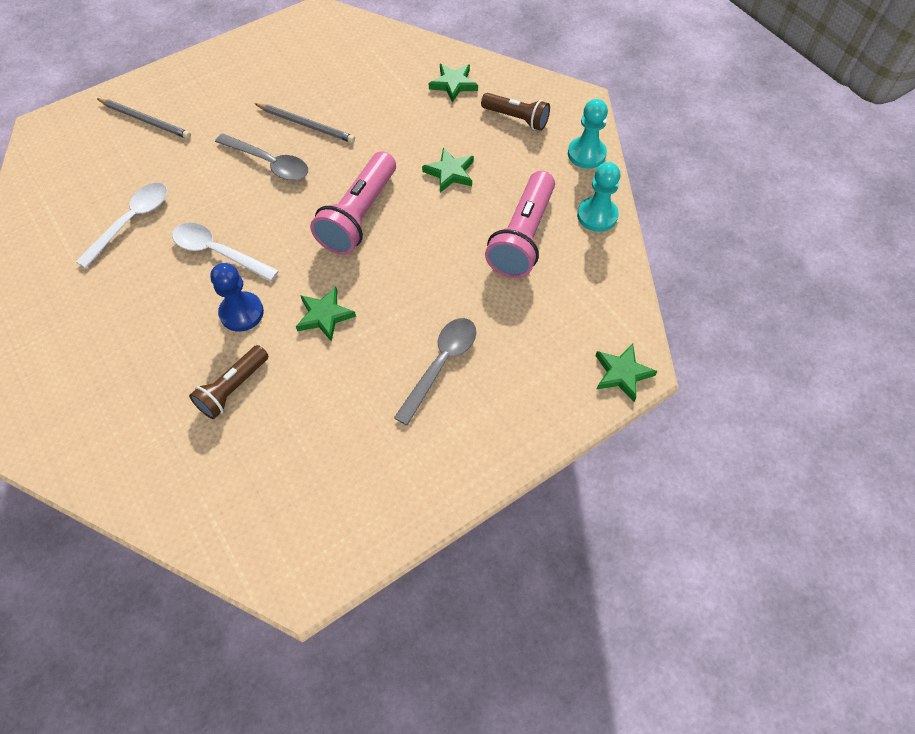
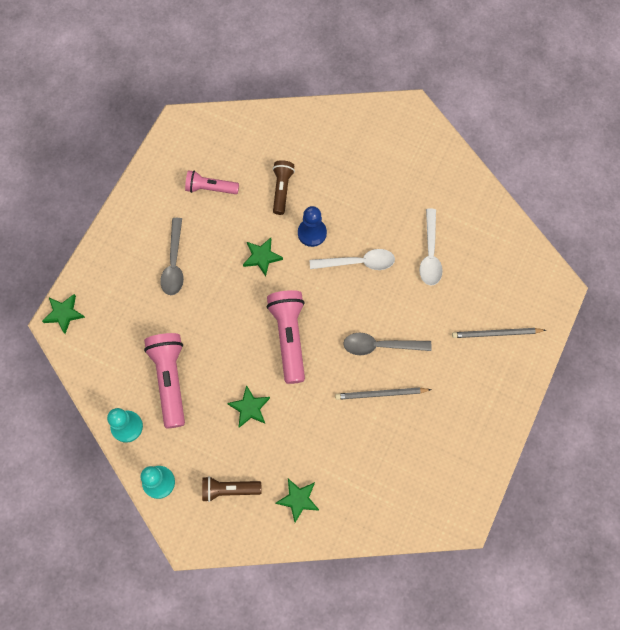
camera: 150 degrees right, 10 degrees up
none -> pink flashlight [185,170,239,194]

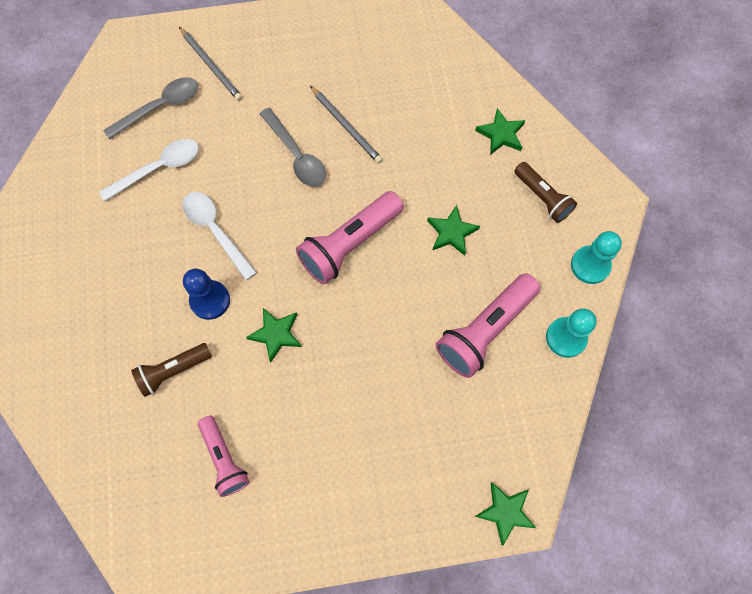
camera: 125 degrees left, 0 degrees up
grey spoon [160,218,184,295] -> grey spoon moved to [103,77,198,139]

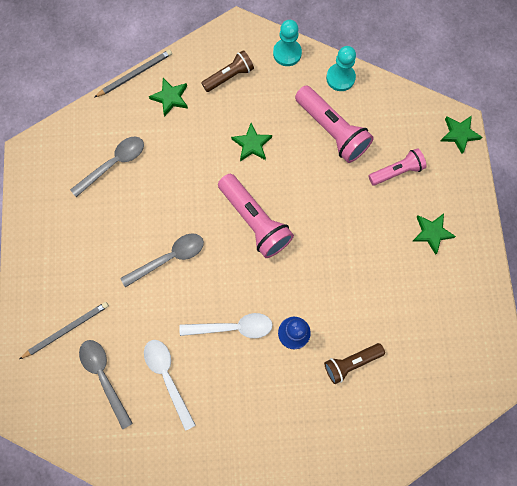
camera: 85 degrees left, 5 degrees up
brown flashlight [131,343,212,397] -> brown flashlight turned 90 degrees clockwise [324,343,385,384]
white spoon [183,192,257,280] -> white spoon turned 150 degrees counterclockwise [179,313,273,338]
pink flashlight [198,416,250,497] -> pink flashlight moved to [368,148,426,185]
green star [246,308,302,362] -> green star moved to [412,213,456,255]
grey pencil [310,86,383,164] -> grey pencil moved to [95,49,172,97]
none -> grey spoon [70,137,144,197]

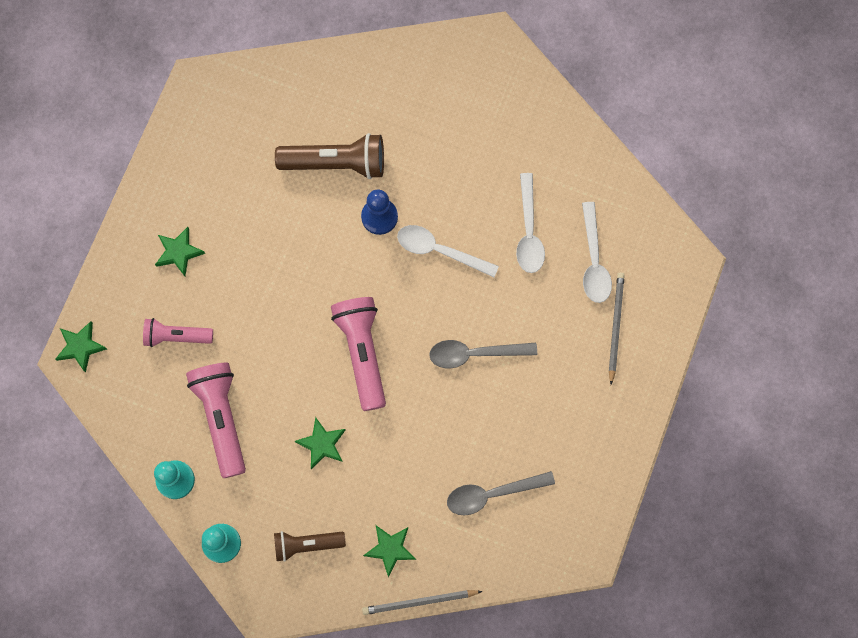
camera: 155 degrees left, 0 degrees up
grey pencil [20,302,109,359] -> grey pencil turned 105 degrees clockwise [609,272,625,385]
grey spoon [79,340,133,430] -> white spoon [582,202,612,303]
brown flashlight [324,343,385,384] -> brown flashlight [275,133,384,179], size x1.61

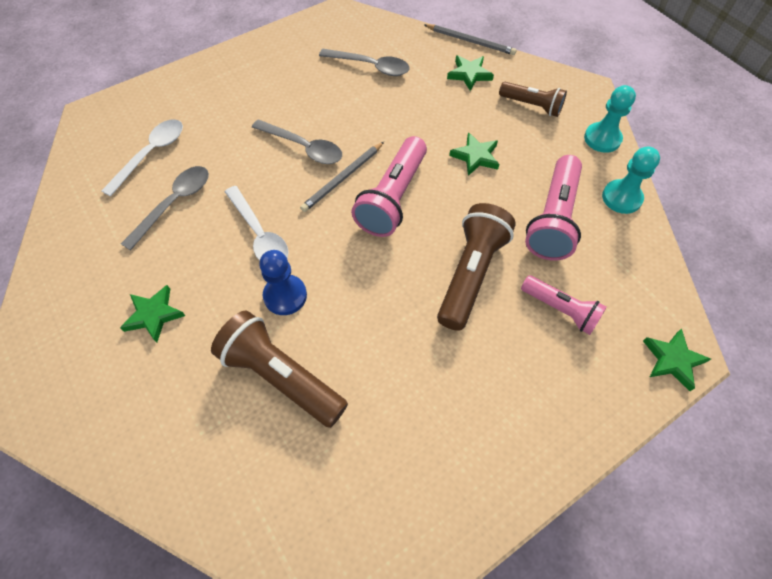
camera: 145 degrees left, 15 degrees down
green star [155,227,205,276] -> green star moved to [120,285,185,343]
white spoon [516,173,545,273] -> grey spoon [121,166,209,251]
grey pencil [609,272,625,385] -> grey pencil moved to [300,142,384,212]
none -> brown flashlight [437,203,516,331]

